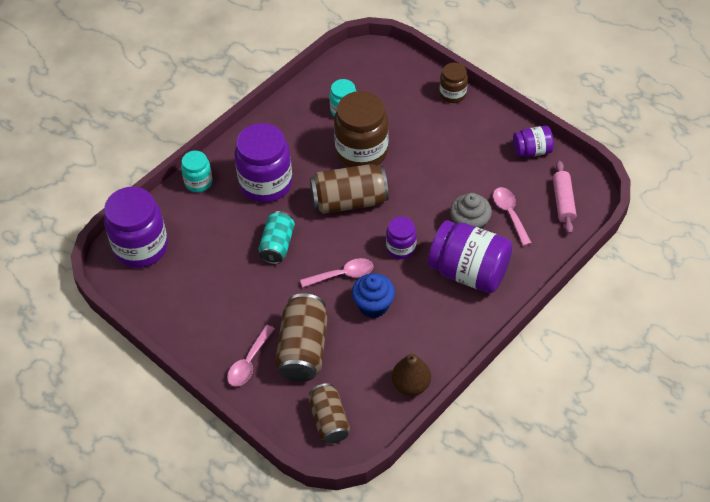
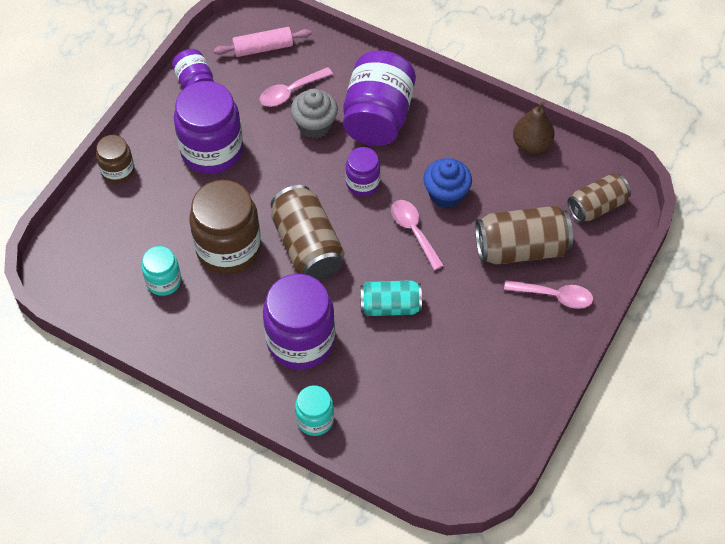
camera: 105 degrees left, 5 degrees up
purple jar [104,187,168,268] -> purple jar moved to [174,81,243,174]

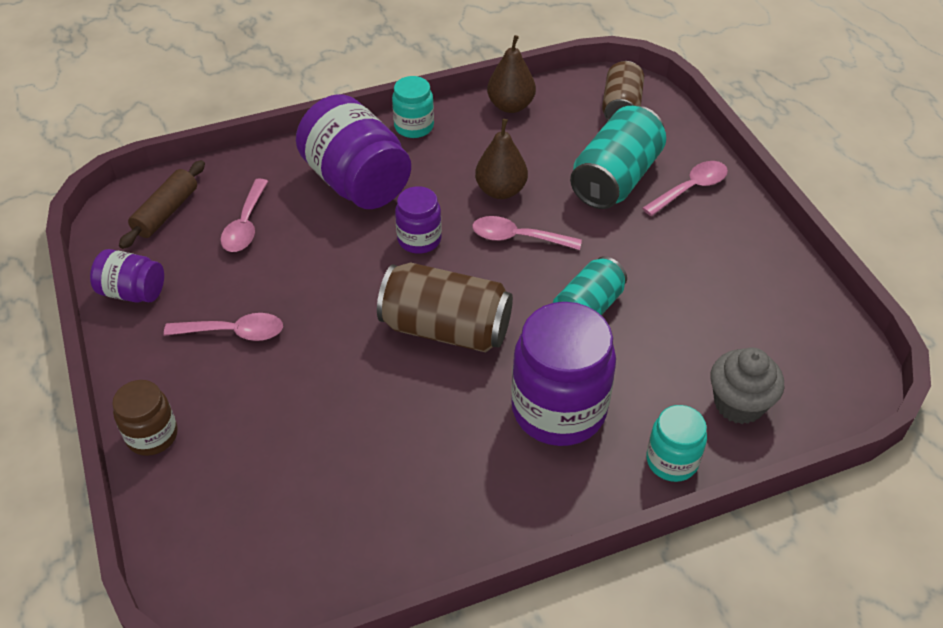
camera: 50 degrees left, 10 degrees down
turquoise jar [142,246,181,296] -> turquoise jar moved to [392,76,434,138]
purple jar [174,81,243,174] -> pink spoon [164,313,283,341]
brown jar [189,180,261,275] -> none
pink rolling pin [214,27,312,57] -> brown rolling pin [119,160,205,249]
grey cupcake [291,89,338,138] -> grey cupcake moved to [711,347,784,424]
blue cupcake [423,158,472,209] -> brown pear [475,119,528,199]
brown can [475,206,573,265] -> turquoise can [570,106,666,209]

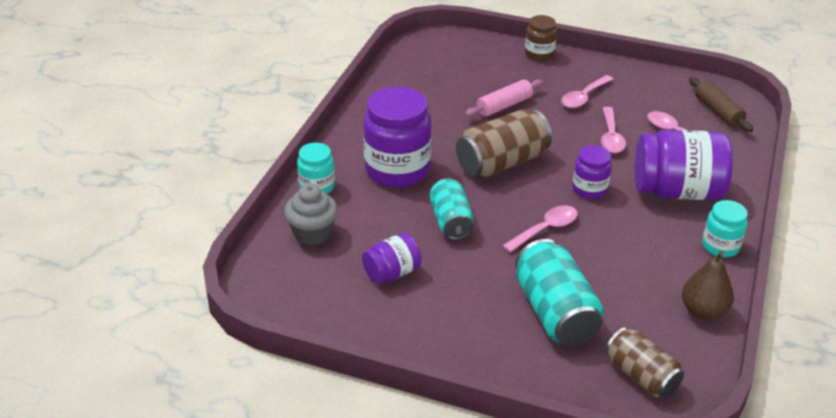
camera: 130 degrees right, 10 degrees down
purple jar [90,249,164,302] -> purple jar moved to [362,233,422,284]
brown pear [475,119,528,199] -> none
pink spoon [642,161,728,216] -> pink spoon moved to [601,107,626,153]
none -> pink rolling pin [465,79,543,117]

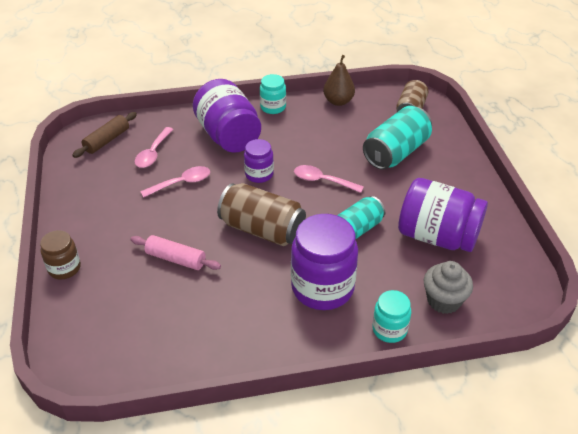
camera: 120 degrees left, 5 degrees up
purple jar [362,233,422,284] -> purple jar [398,178,488,252], size x1.88
pink spoon [561,75,613,108] -> none

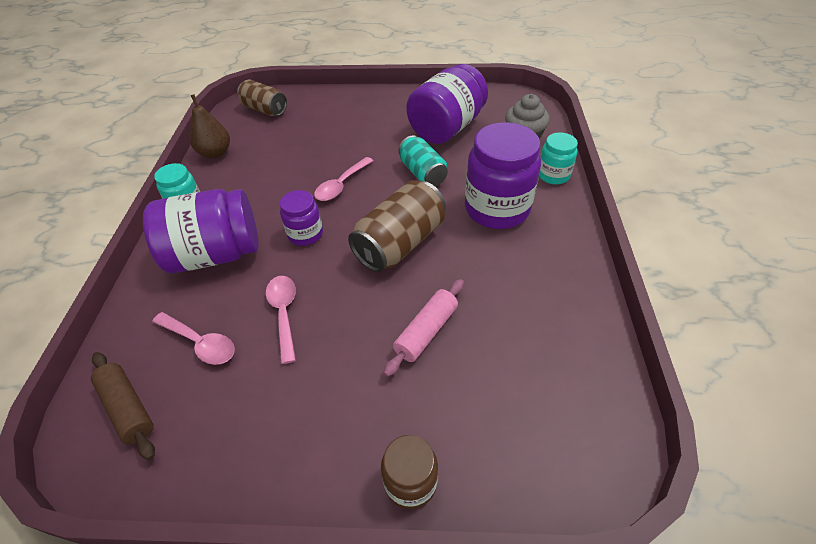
camera: 75 degrees left, 5 degrees up
turquoise can [363,106,432,170] -> none

